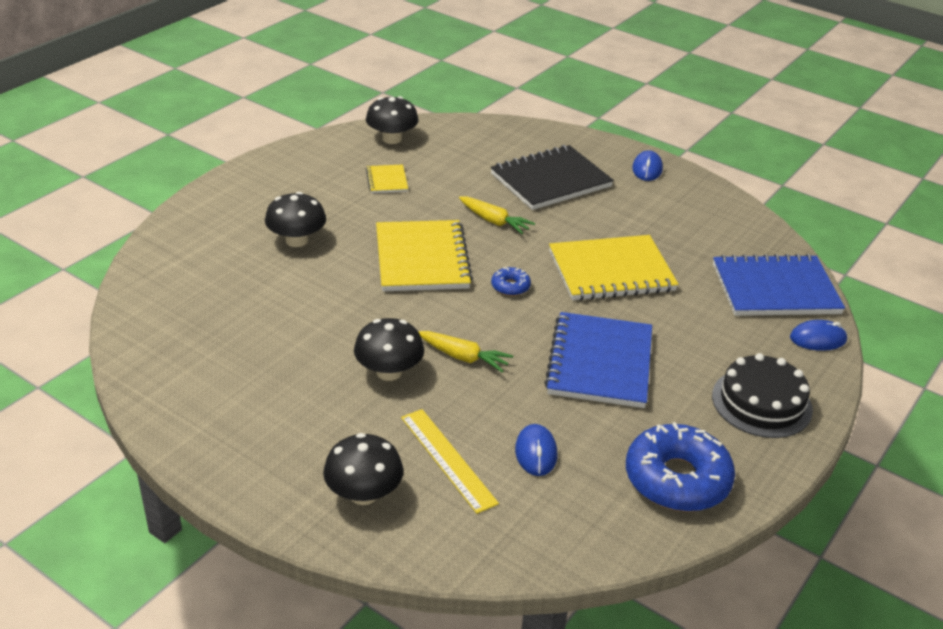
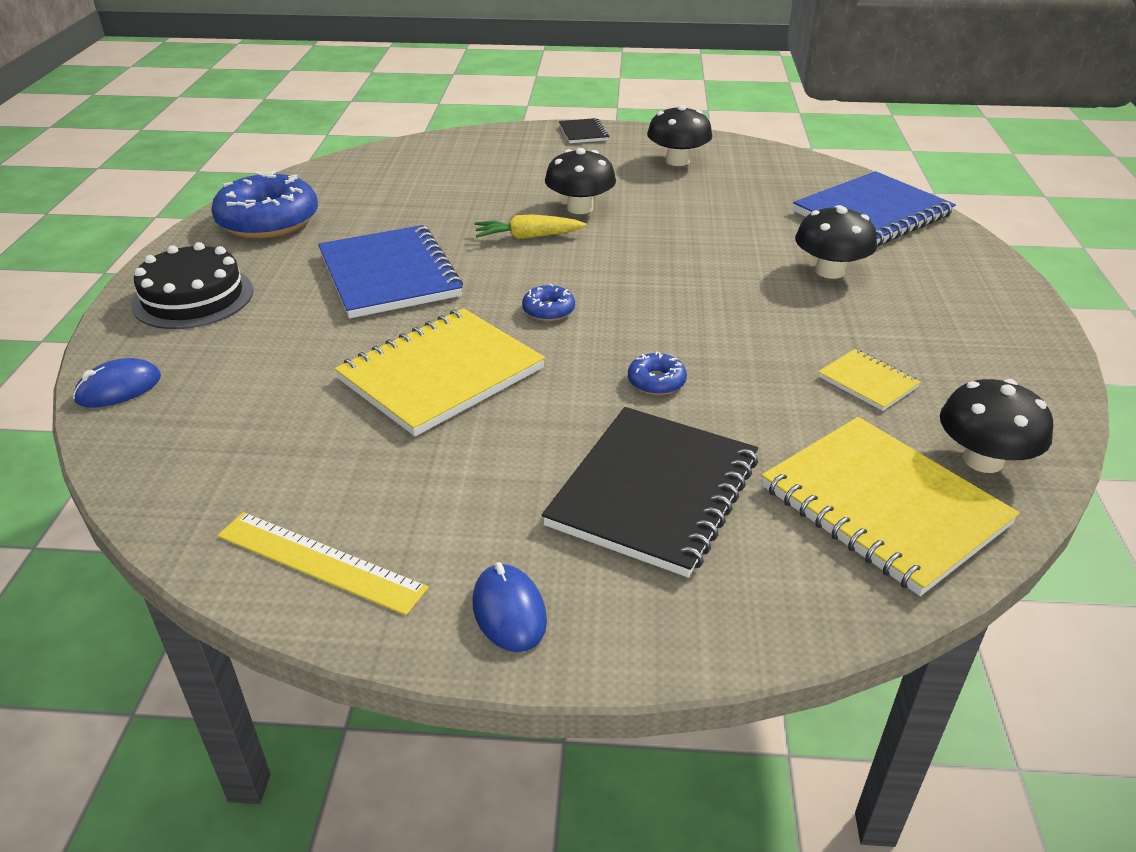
camera: 150 degrees right, 0 degrees up
black mushroom [323,433,403,505] -> black mushroom moved to [647,105,712,166]
yellow notebook [376,220,473,291] -> yellow notebook moved to [762,417,1020,596]
yellow ruler [401,409,499,514] -> yellow ruler moved to [218,512,429,615]
yellow carrot [459,197,535,234] -> blue donut [628,351,687,395]
blue mouse [515,424,557,476] -> none
blue notebook [713,254,845,316] -> blue notebook moved to [793,171,956,246]
none -> black notebook [559,118,609,143]

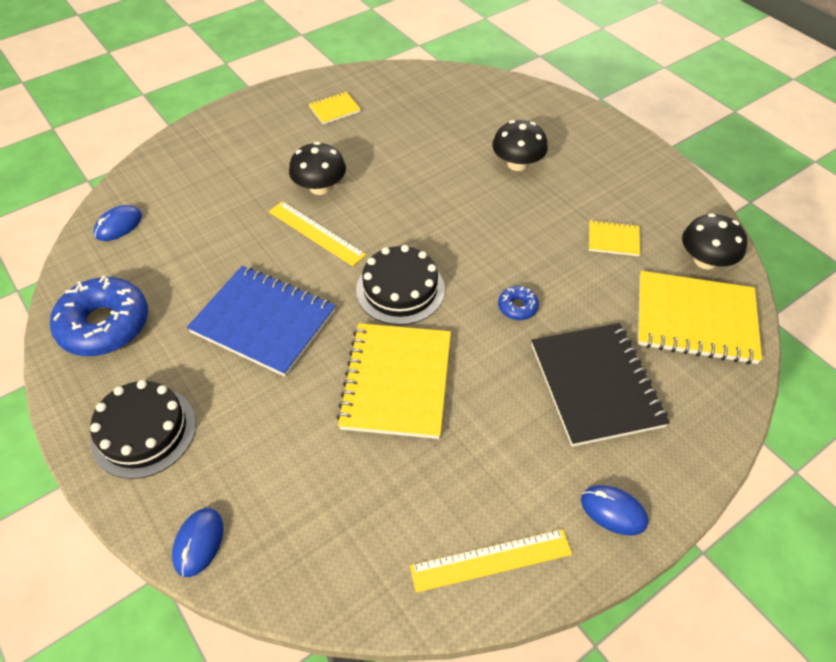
camera: 40 degrees left, 15 degrees up
yellow carrot [475,214,587,239] -> yellow ruler [269,201,366,266]
blue donut [522,284,575,321] -> black cake [356,245,445,325]
black notebook [559,118,609,143] -> none
black mushroom [647,105,712,166] -> yellow notebook [309,92,361,124]
blue notebook [793,171,956,246] -> none
none -> blue mouse [94,205,142,241]

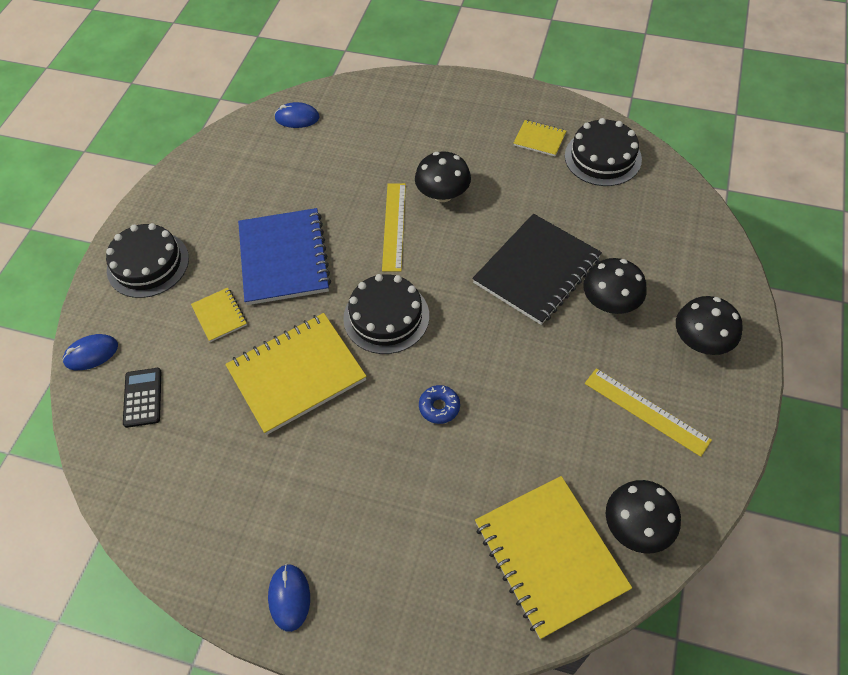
camera: 55 degrees right, 5 degrees up
blue donut [50,275,148,356] -> none
yellow ruler [410,529,572,593] -> yellow ruler moved to [585,368,712,457]
black notebook [531,323,670,447] -> black notebook moved to [472,214,602,325]
yellow notebook [589,220,640,256] -> yellow notebook moved to [191,288,247,342]
none -> black calculator [123,368,161,428]
none -> black cake [565,118,642,186]
none -> black mushroom [676,296,743,355]

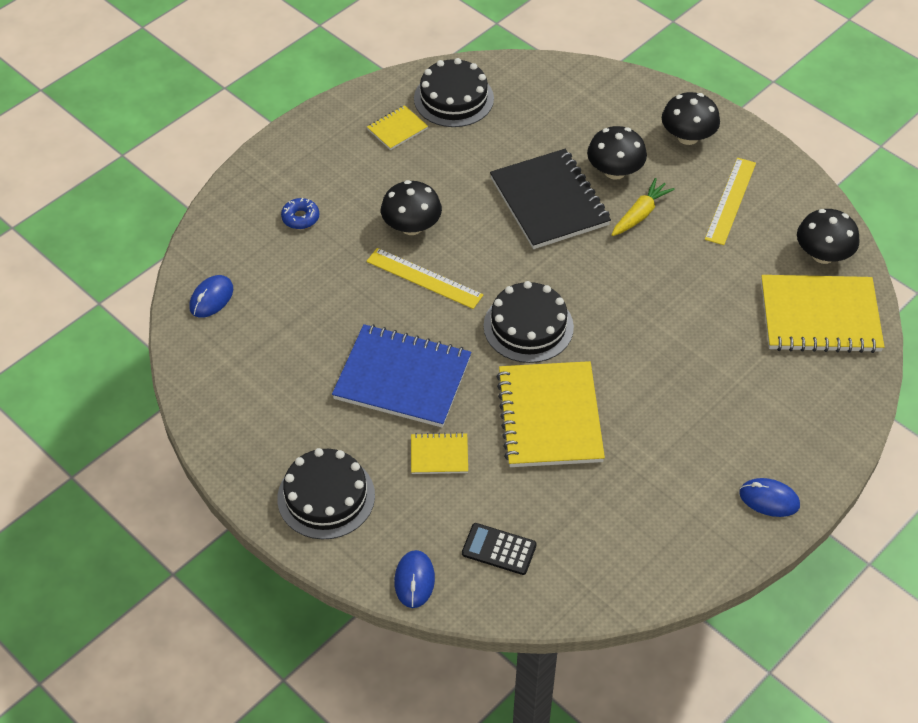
camera: 65 degrees left, 5 degrees down
blue donut [419,385,460,424] -> blue donut moved to [281,198,319,229]
yellow ruler [585,368,712,457] -> yellow ruler turned 45 degrees counterclockwise [705,158,756,245]
none -> yellow carrot [612,178,675,236]

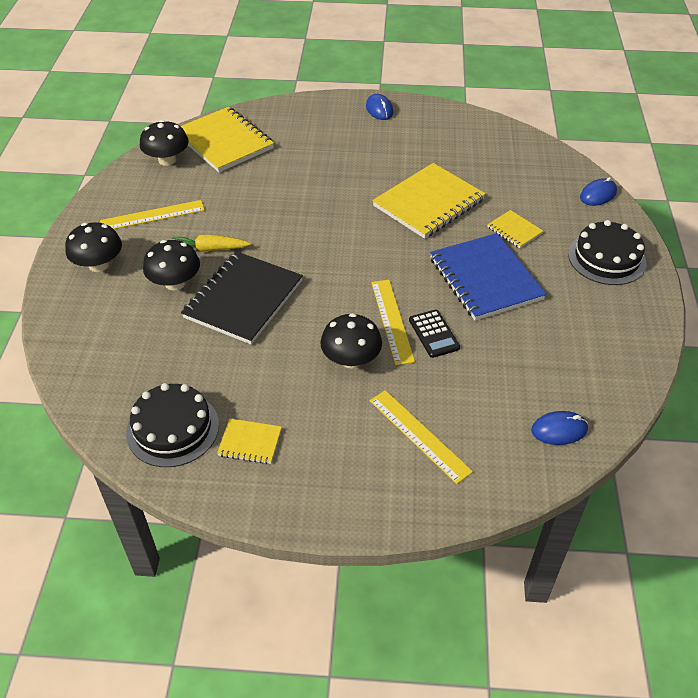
camera: 130 degrees left, 5 degrees down
blue donut [281,198,319,229] -> yellow ruler [370,390,473,484]
black calculator [462,523,537,575] -> black calculator moved to [409,310,460,358]
black cake [483,281,574,363] -> none

